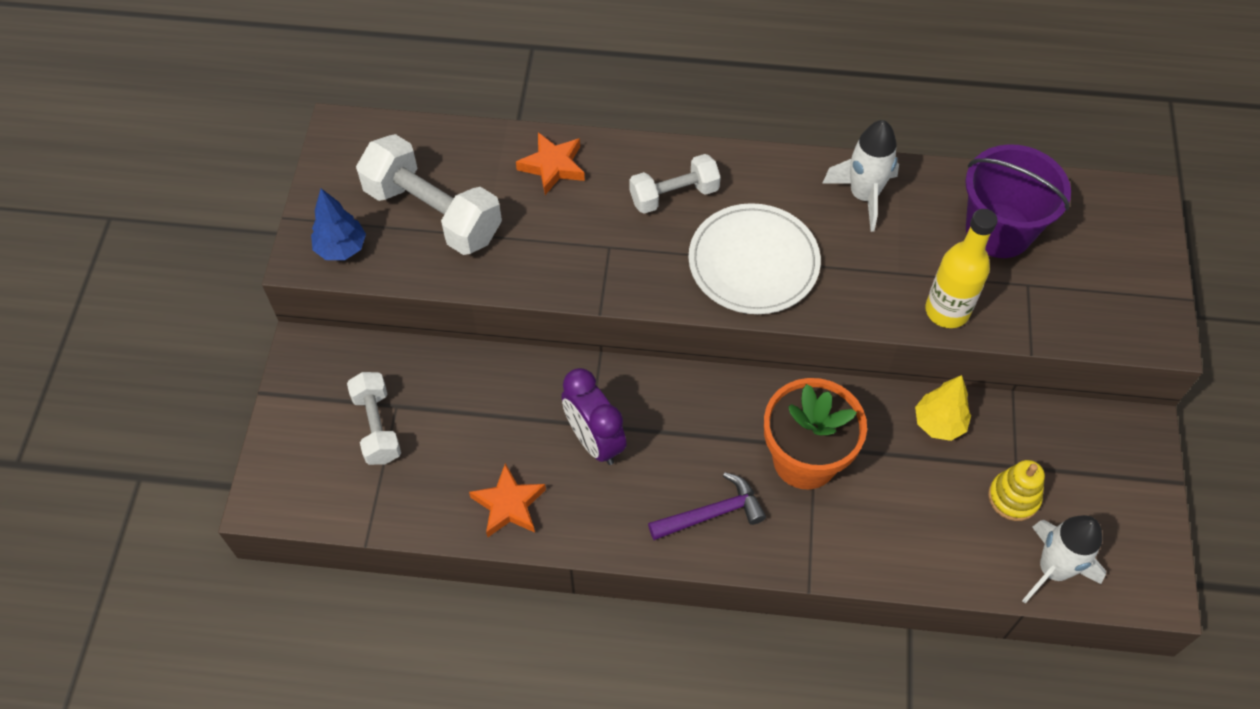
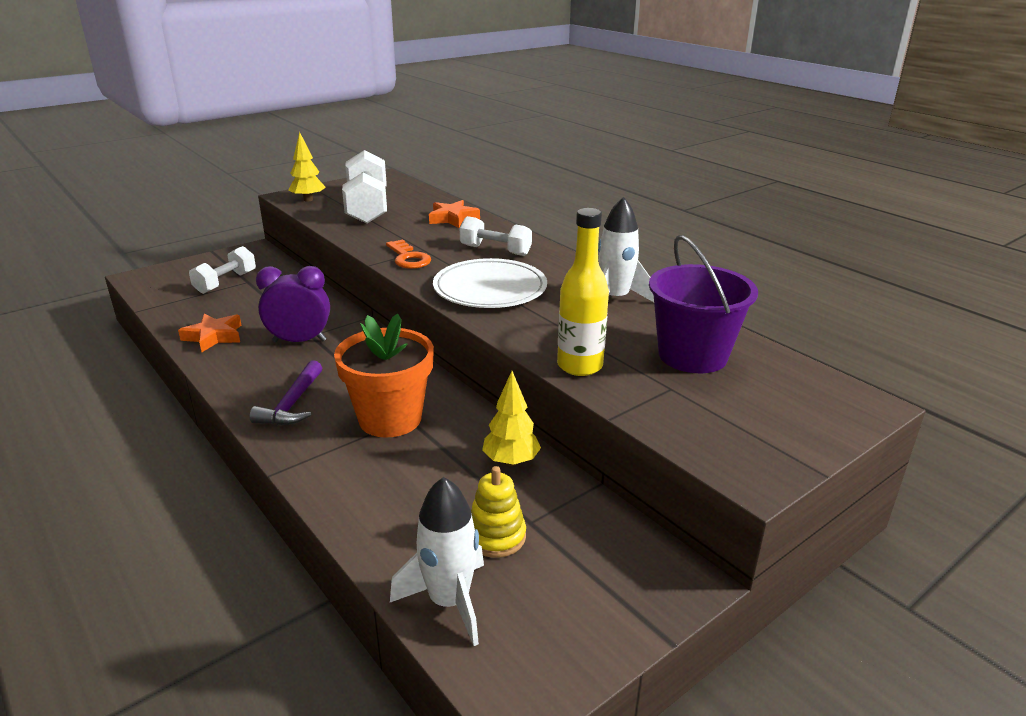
camera: 45 degrees right, 30 degrees down
blue tree [311,188,366,260] -> yellow tree [288,132,326,202]
purple clock [562,368,627,465] -> purple clock turned 75 degrees clockwise [256,266,330,342]
purple hammer [648,472,766,540] -> purple hammer turned 75 degrees clockwise [250,360,322,425]
none -> orange key [386,239,431,269]

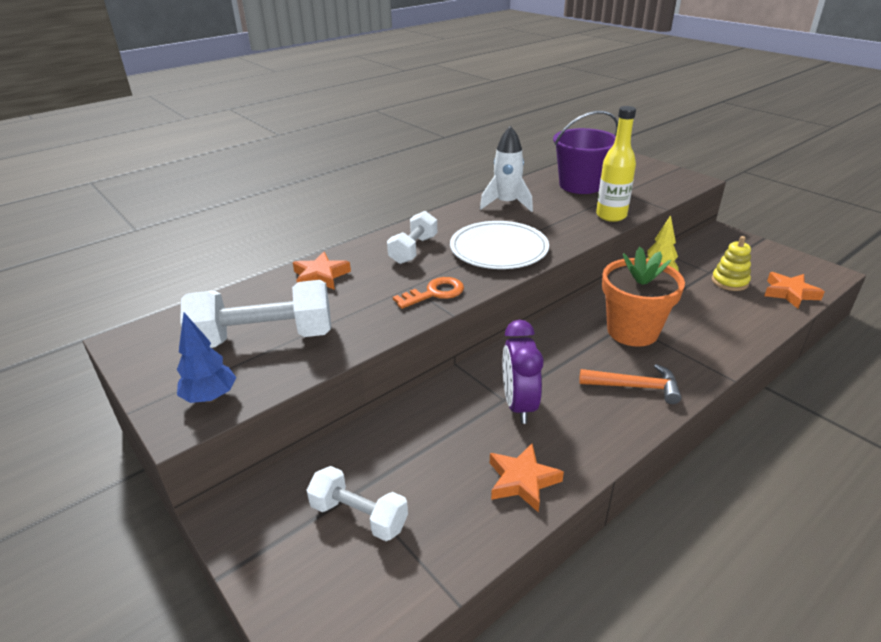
camera: 90 degrees left, 5 degrees up
purple hammer [250,360,322,425] -> orange hammer [579,364,682,404]
yellow tree [288,132,326,202] -> blue tree [177,313,236,403]
white rocket [390,477,484,646] -> orange star [764,272,825,309]

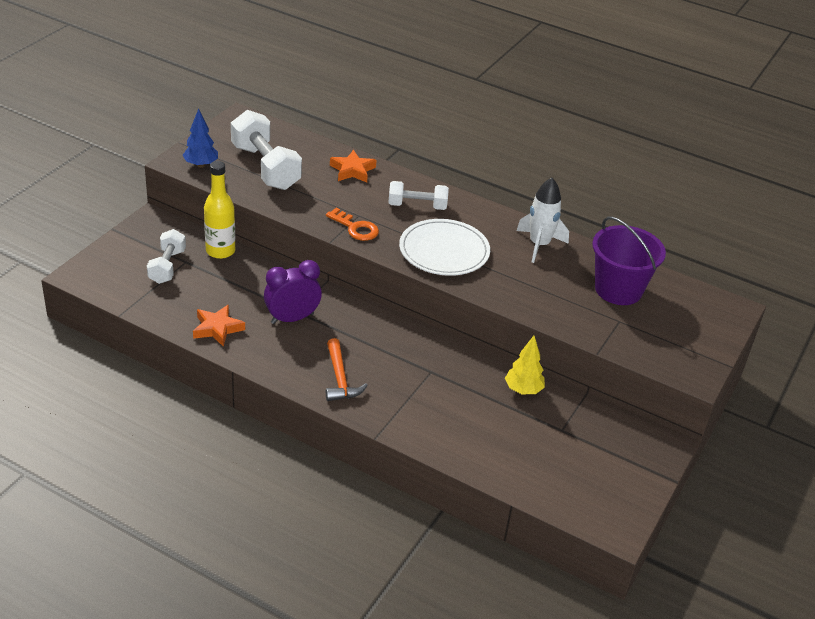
camera: 65 degrees right, 5 degrees up
yellow bottle [596,106,636,222] -> yellow bottle moved to [204,161,235,259]
orange flower pot [602,247,685,347] -> none
yellow stacking toy [712,236,751,291] -> none
orange star [764,272,825,309] -> none

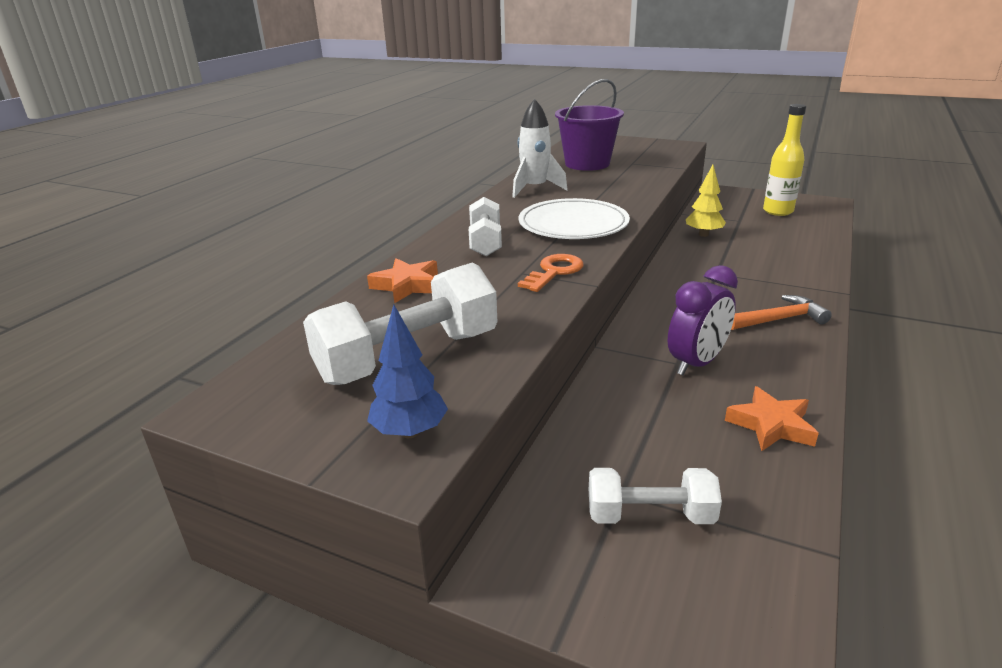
camera: 90 degrees left, 10 degrees down
yellow bottle [204,161,235,259] -> yellow bottle moved to [763,104,806,216]
purple clock [264,260,322,324] -> purple clock turned 105 degrees counterclockwise [668,265,738,375]

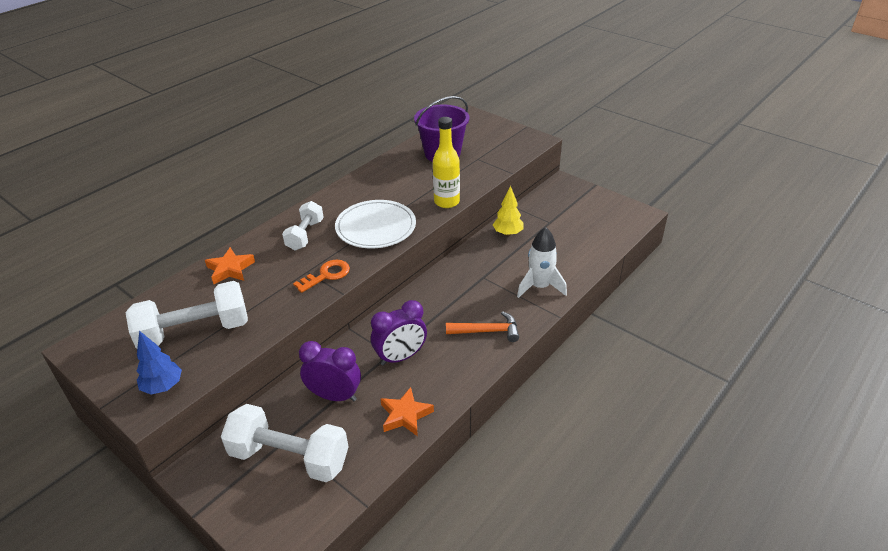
camera: 15 degrees right, 10 degrees up
white rocket [512,99,568,198] -> white rocket moved to [517,227,567,298]
white dumbbell [589,468,722,524] -> white dumbbell [221,404,348,482], size x1.66
yellow bottle [763,104,806,216] -> yellow bottle moved to [433,117,460,208]
none -> purple clock [299,341,361,401]

